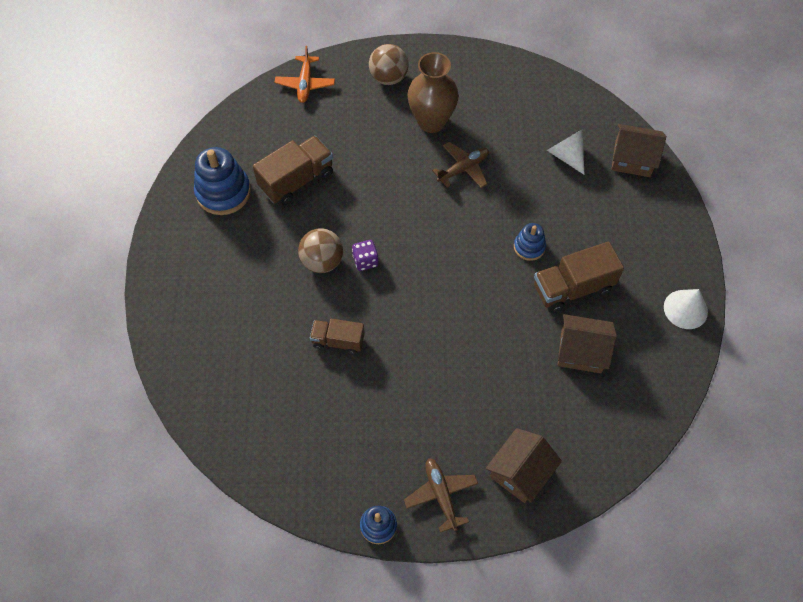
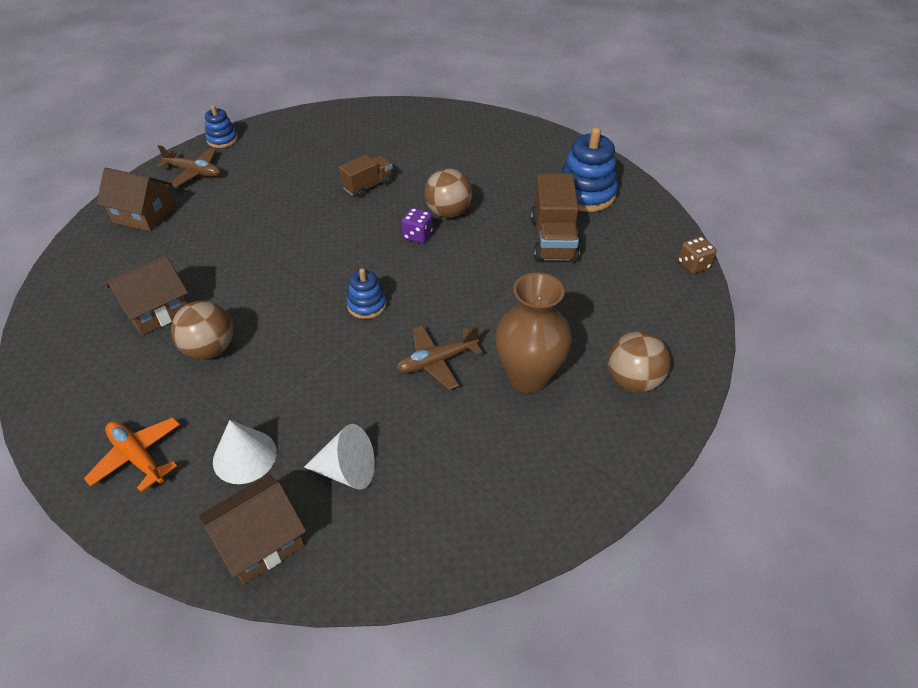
camera: 130 degrees right, 15 degrees down
orange plane [275,46,335,103] -> orange plane moved to [84,417,180,492]
brown plane [432,142,489,188] -> brown plane turned 60 degrees clockwise [396,325,483,390]
brown house [486,428,562,503] -> brown house turned 60 degrees counterclockwise [97,168,174,232]
blue stacking toy [514,223,546,261] -> blue stacking toy moved to [346,268,386,319]
brown truck [534,241,624,313] -> brown ball [171,301,233,359]
white cone [664,289,708,329] -> white cone moved to [213,420,277,484]
none -> brown dice [678,236,717,274]

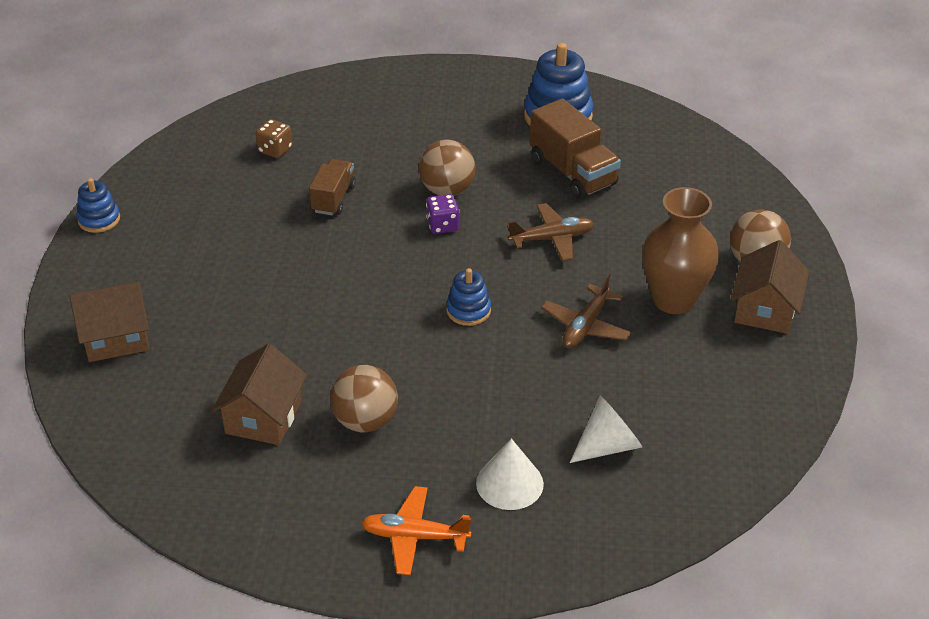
camera: 35 degrees left, 5 degrees down
brown plane [156,145,221,187] -> brown plane moved to [507,203,594,261]
brown house [198,475,306,584] -> brown house moved to [731,240,809,334]
brown dice [678,236,717,274] -> brown dice moved to [255,119,292,158]

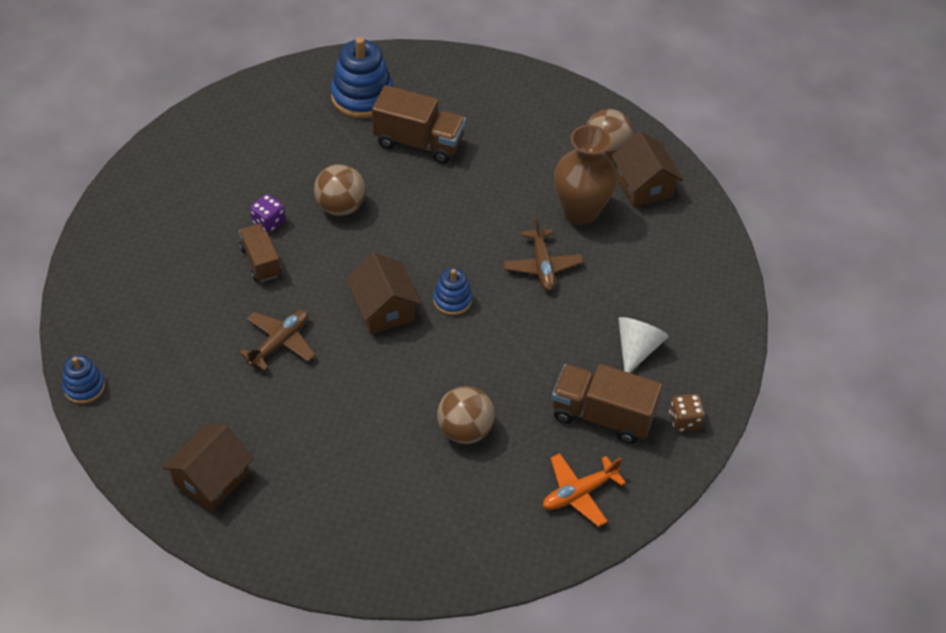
camera: 40 degrees left, 10 degrees up
brown house [212,344,307,445] -> brown house moved to [346,252,422,334]
brown dice [255,119,292,158] -> brown dice moved to [669,394,705,432]
purple dice [426,194,460,234] -> purple dice moved to [250,194,285,233]
white cone [476,439,544,510] -> brown truck [552,364,662,444]
brown plane [507,203,594,261] -> brown plane moved to [240,310,315,371]

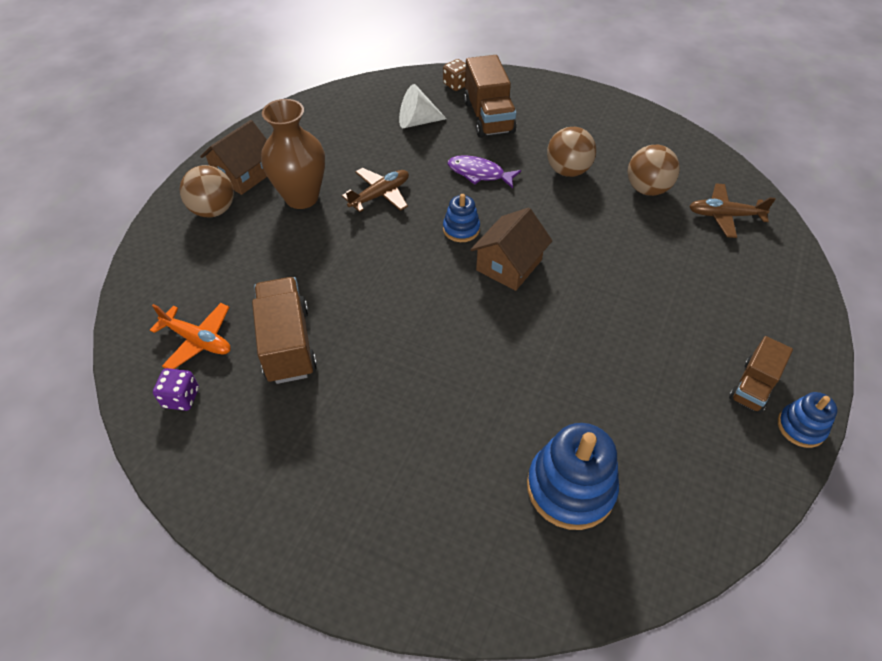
camera: 120 degrees left, 0 degrees up
brown house [162,425,254,512] -> none
brown truck [239,224,281,282] -> brown truck moved to [729,336,793,413]
brown plane [240,310,315,371] -> brown plane moved to [689,183,776,238]
purple dice [250,194,285,233] -> purple dice moved to [153,368,199,411]
brown ball [314,164,366,216] -> brown ball moved to [628,145,680,196]
blue stacking toy [331,37,393,119] -> blue stacking toy moved to [527,423,619,530]
orange plane [543,453,626,527] -> orange plane moved to [150,303,231,369]
none -> purple fish [448,155,521,188]

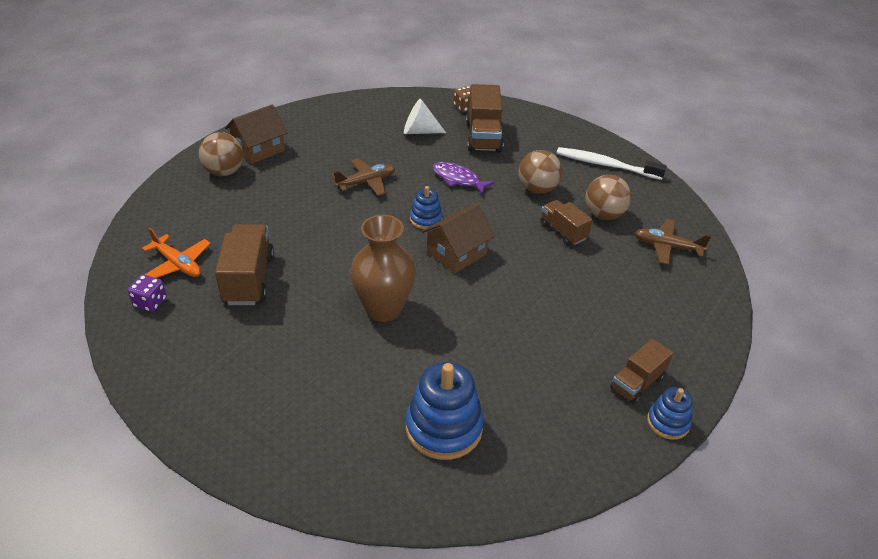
camera: 10 degrees right, 10 degrees down
brown vase [261,99,325,209] -> brown vase moved to [350,215,416,322]
none -> brown truck [540,200,592,245]
none -> white toothbrush [557,147,667,180]

